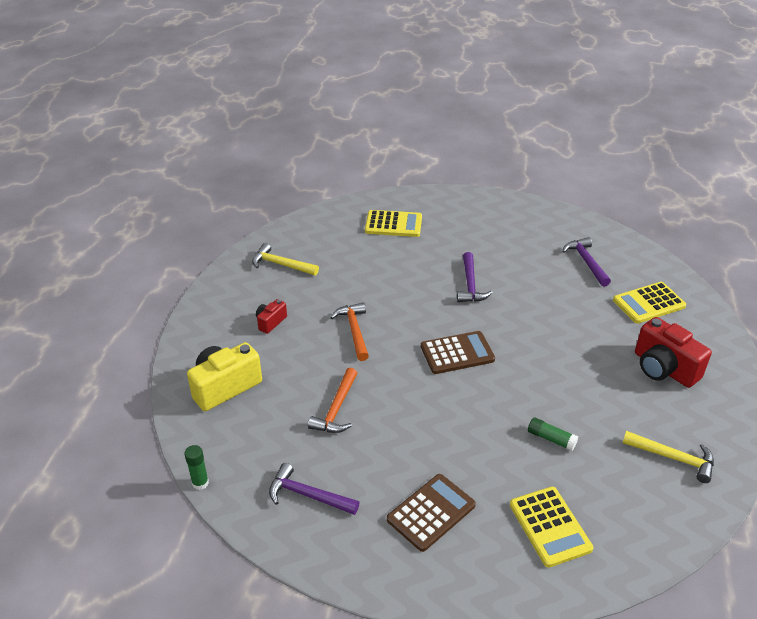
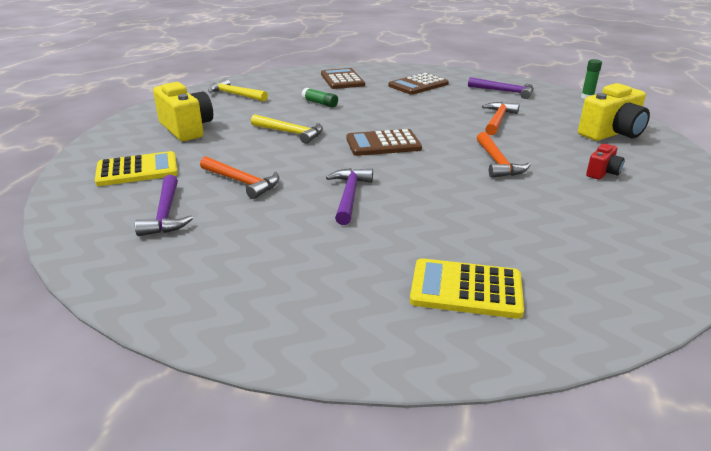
camera: 175 degrees left, 10 degrees down
yellow hammer [252,243,319,275] -> yellow hammer moved to [251,114,323,144]
yellow calculator [510,487,593,568] -> brown calculator [321,68,365,89]
red camera [635,317,712,388] -> yellow camera [153,82,213,141]
none -> orange hammer [200,156,279,199]

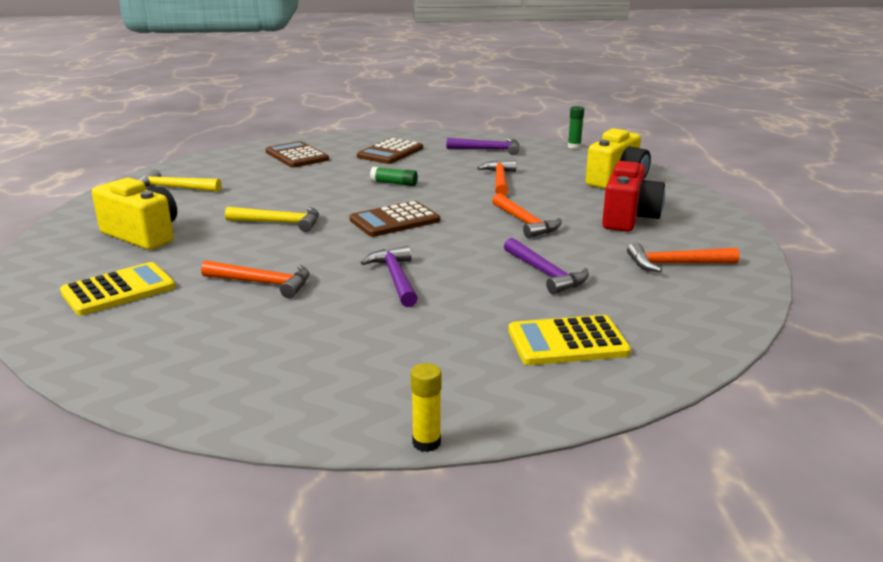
camera: 20 degrees left, 5 degrees down
purple hammer [135,175,193,236] -> purple hammer moved to [504,238,589,294]
green glue stick [302,88,338,108] -> green glue stick moved to [370,167,418,186]
red camera [586,144,625,180] -> red camera [602,161,665,232], size x1.94
none -> yellow glue stick [411,363,442,452]
none -> orange hammer [627,242,740,272]

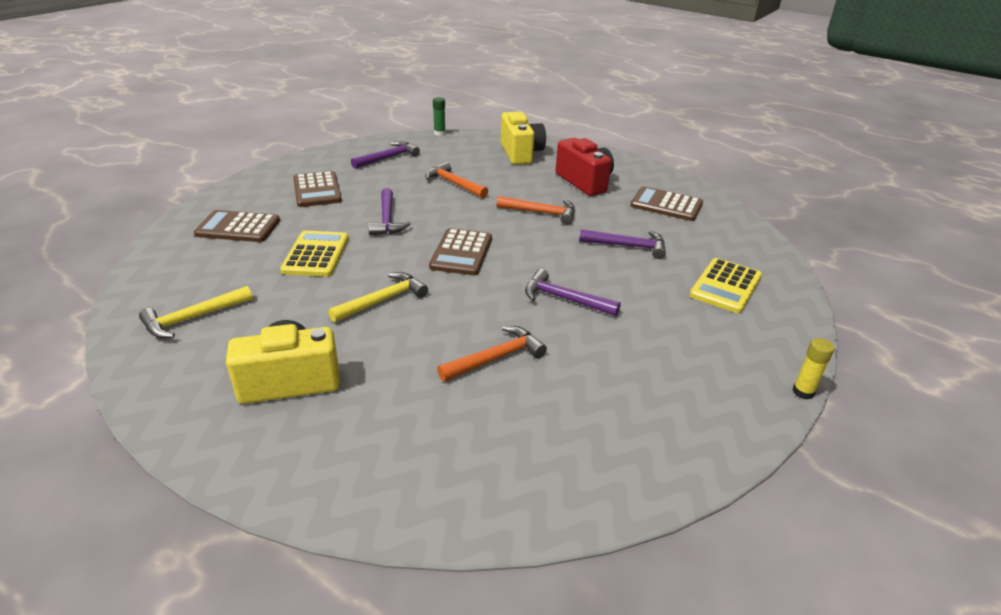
camera: 50 degrees left, 10 degrees up
yellow calculator [60,262,175,315] -> yellow calculator moved to [280,231,349,277]
green glue stick [370,167,418,186] -> purple hammer [368,188,411,235]
orange hammer [627,242,740,272] -> brown calculator [630,186,703,221]

